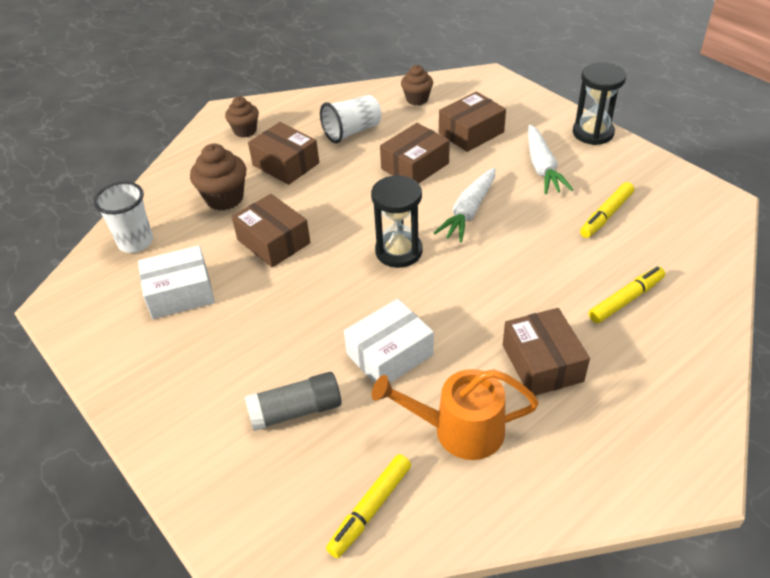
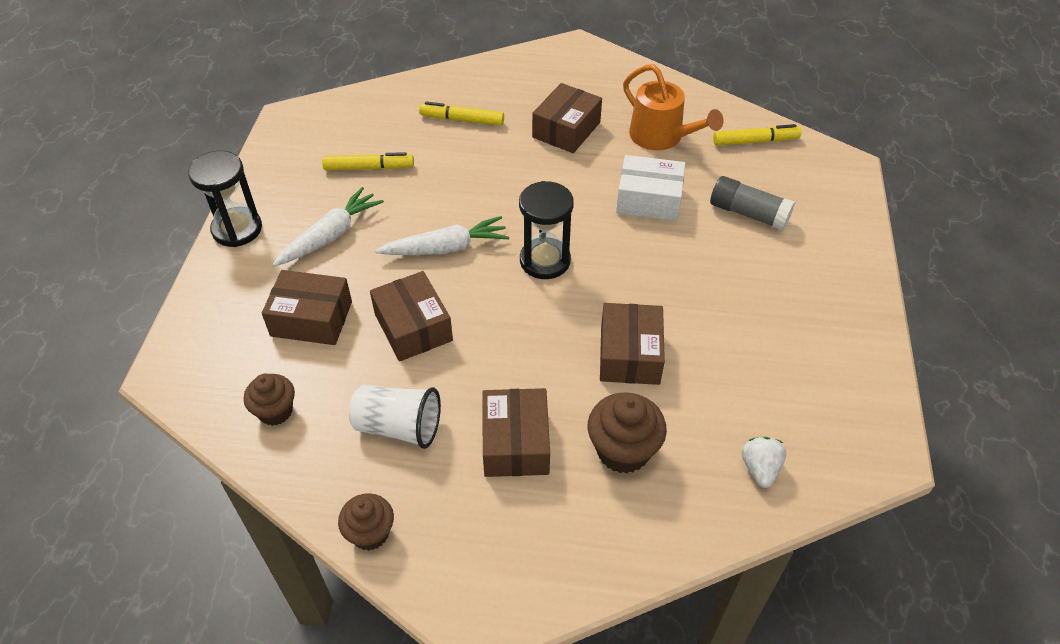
camera: 135 degrees left, 5 degrees up
white cup [94,182,153,253] -> white strawberry [742,437,787,488]
white box [138,245,215,319] -> none
brown cupcake [225,96,259,138] -> brown cupcake moved to [338,493,394,551]
brown box [380,123,450,183] -> brown box turned 60 degrees clockwise [370,271,453,361]

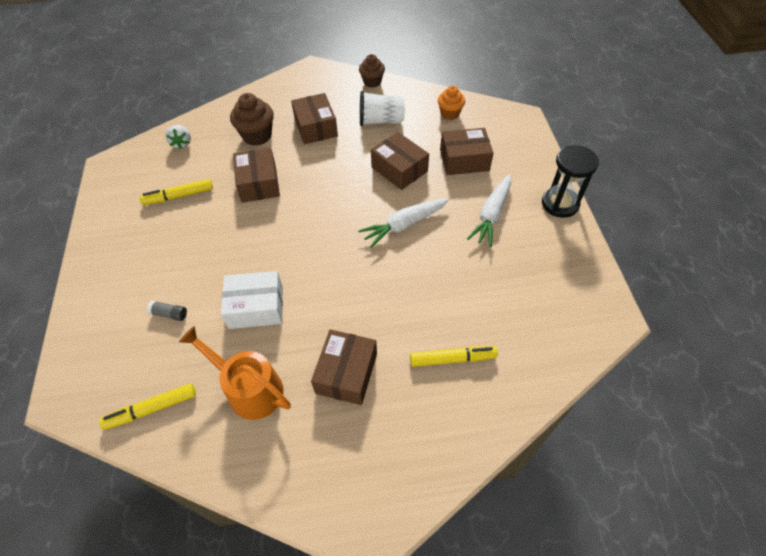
camera: 165 degrees right, 5 degrees up
brown cupcake [244,374,295,426] -> orange cupcake [438,86,465,120]
yellow marker [322,152,414,170] -> yellow marker moved to [140,179,213,205]
black hourglass [519,181,574,279] -> none
grey glue stick [710,176,795,231] -> grey glue stick [146,301,187,321], size x0.54

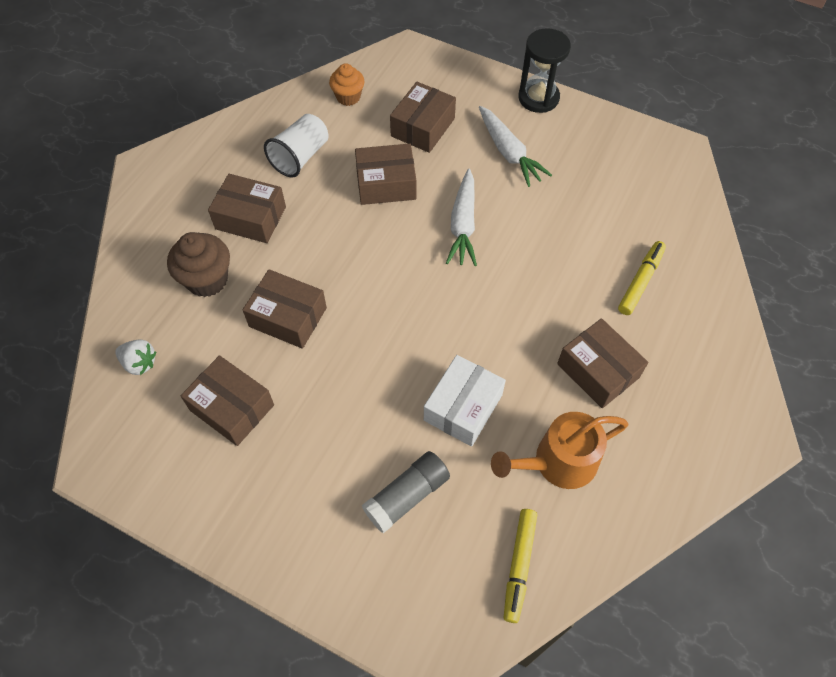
camera: 55 degrees left, 5 degrees up
yellow marker [140,179,213,205] -> brown box [181,355,274,446]
grey glue stick [146,301,187,321] -> grey glue stick [362,451,450,533], size x1.87
brown cupcake [359,54,385,88] -> none

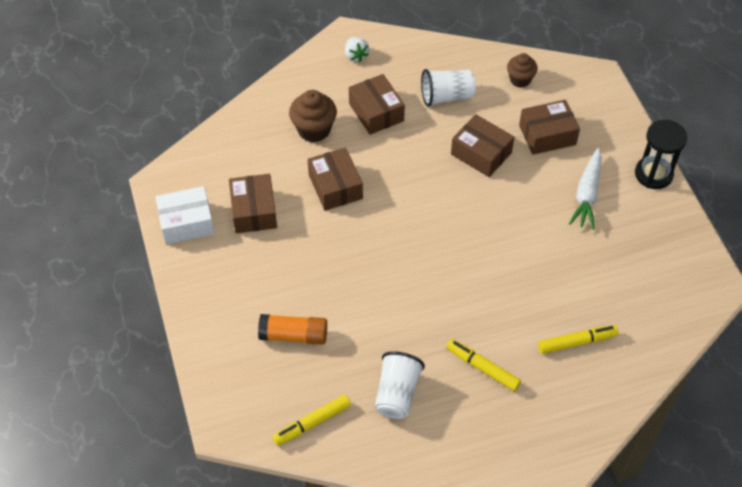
camera: 45 degrees right, 5 degrees down
white strawberry [115,339,156,375] -> white strawberry moved to [345,37,369,62]
orange cupcake [329,63,365,106] -> brown cupcake [507,53,538,88]
grey glue stick [362,451,450,533] -> orange glue stick [258,314,327,345]
white box [424,355,506,447] -> white box moved to [155,186,215,244]
white carrot [446,169,477,266] -> none
orange watering can [491,412,628,489] -> white cup [375,351,425,419]
brown box [557,318,648,408] -> yellow marker [446,339,521,391]

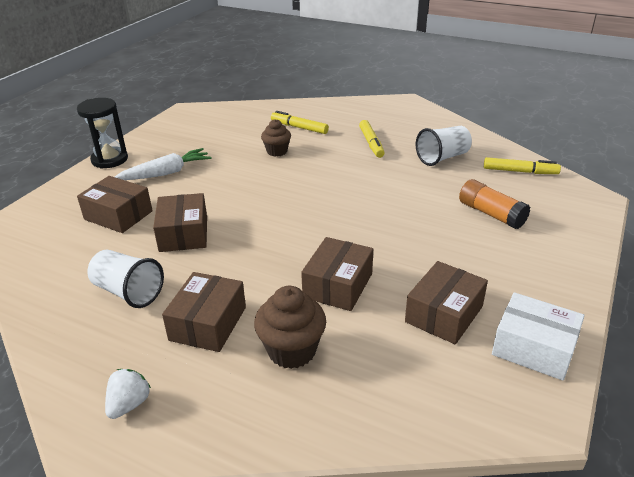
camera: 135 degrees left, 20 degrees down
brown cupcake [507,53,538,88] -> brown cupcake moved to [261,119,291,157]

